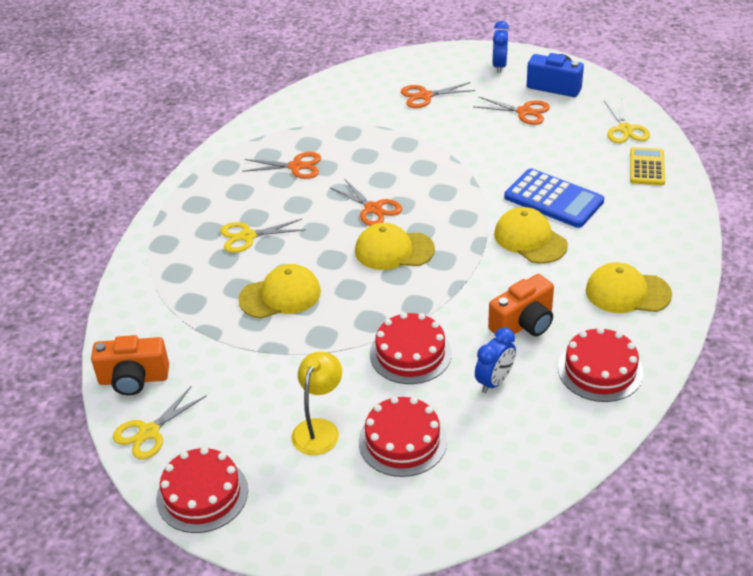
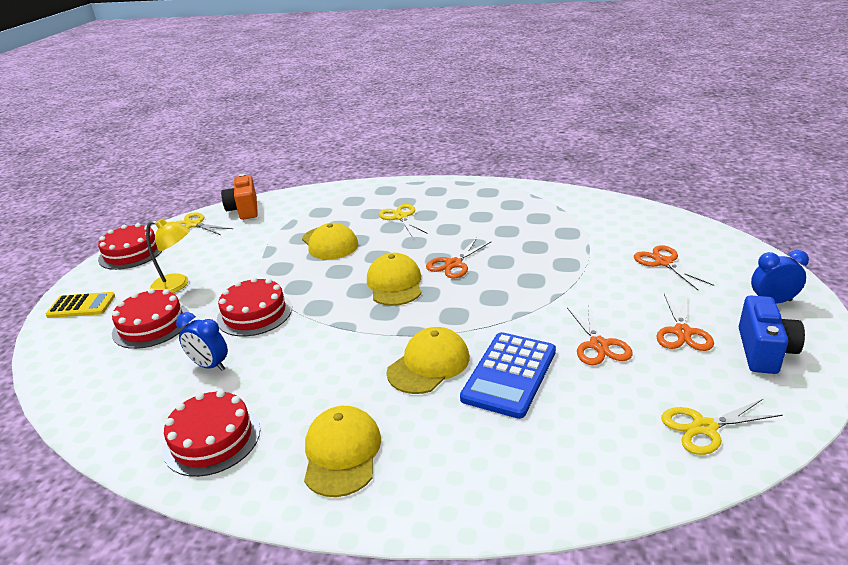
camera: 80 degrees right, 10 degrees down
orange scissors [242,152,321,179] -> orange scissors moved to [567,305,633,365]
orange camera [488,274,554,336] -> none
yellow calculator [630,147,665,185] -> yellow calculator moved to [46,292,115,318]

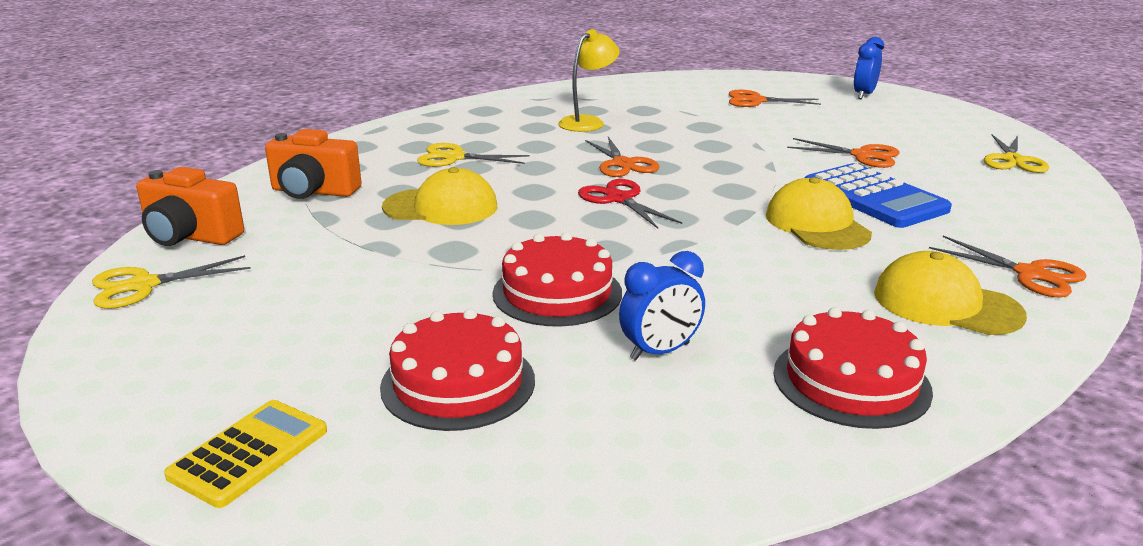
camera: 60 degrees left, 5 degrees down
red cake [98,223,162,270] -> none
yellow lamp [146,218,190,293] -> yellow lamp moved to [558,29,620,132]
yellow cap [367,253,421,306] -> red scissors [578,179,682,229]
orange scissors [656,294,714,351] -> orange scissors moved to [929,236,1087,297]
blue camera [739,296,805,374] -> none
none -> orange camera [265,129,362,199]

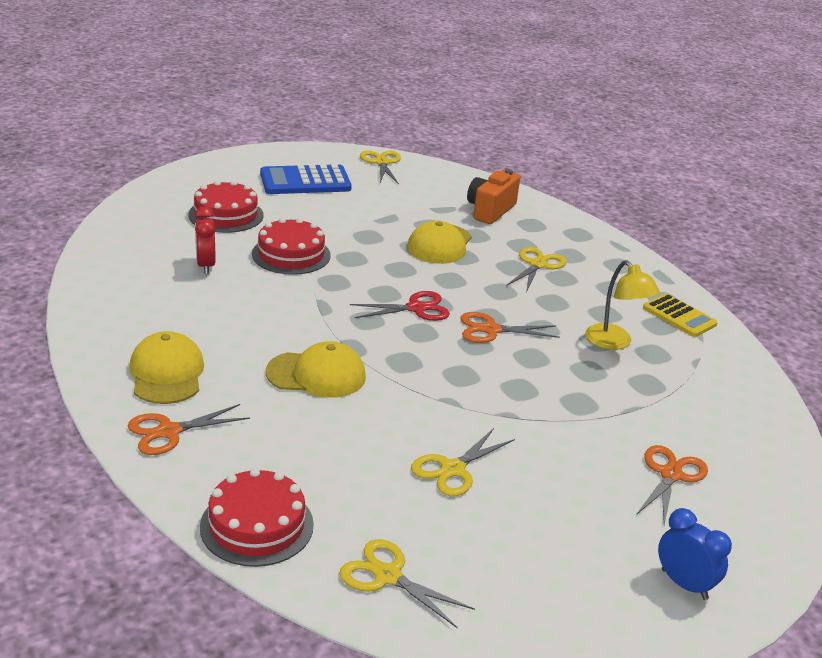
camera: 105 degrees right, 5 degrees up
orange camera [136,167,244,246] -> none
yellow calculator [164,400,327,508] -> yellow calculator moved to [643,294,718,337]
blue clock [619,251,705,361] -> red clock [194,206,216,274]
red cake [773,307,933,429] -> red cake moved to [200,468,314,567]
orange scissors [787,138,900,168] -> yellow scissors [411,428,515,496]
blue calculator [805,163,952,228] -> blue calculator moved to [260,164,352,194]
yellow cap [874,251,1027,335] -> yellow cap turned 60 degrees counterclockwise [129,331,204,404]

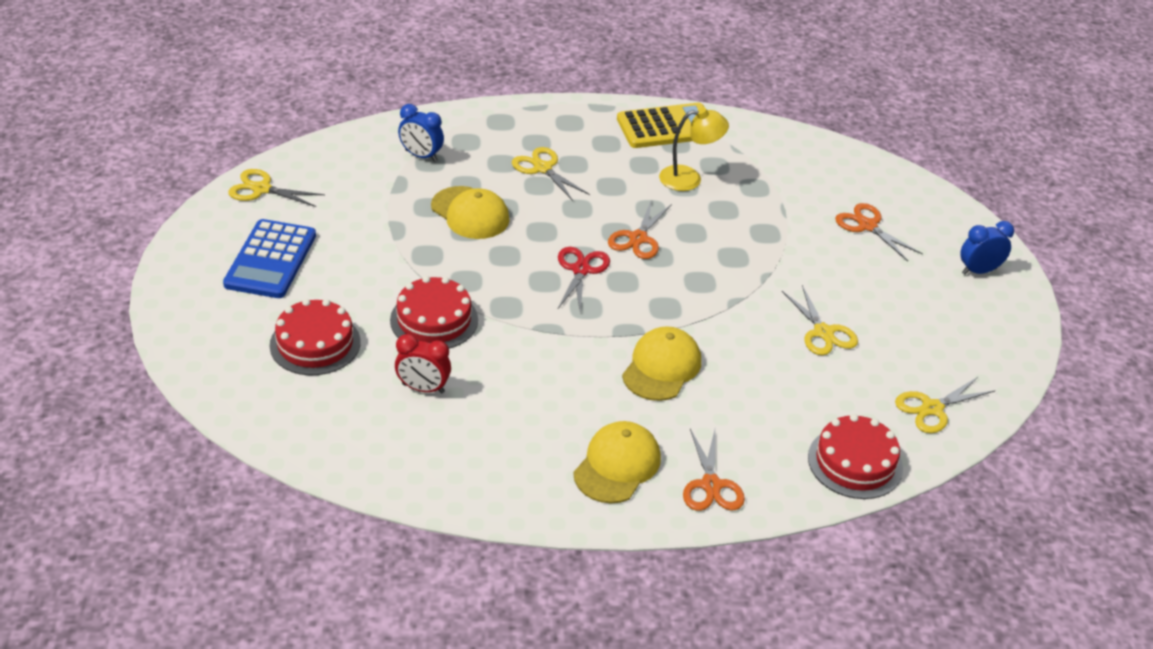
camera: 65 degrees left, 10 degrees up
yellow cap [129,331,204,404] -> yellow cap turned 105 degrees clockwise [573,421,661,503]
orange camera [467,169,520,224] -> blue clock [398,104,444,162]
yellow calculator [643,294,718,337] -> yellow calculator [617,102,705,148], size x1.53

